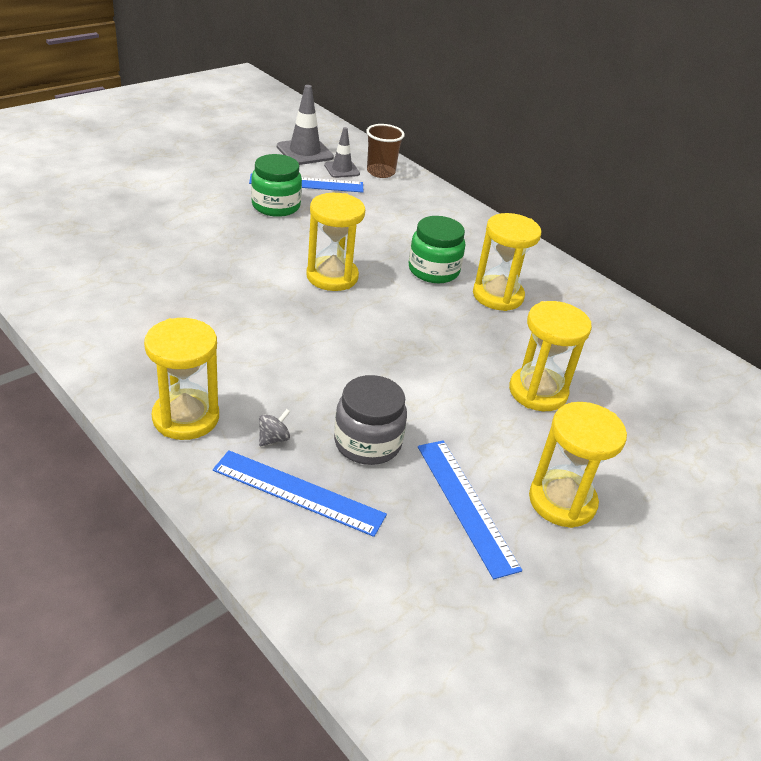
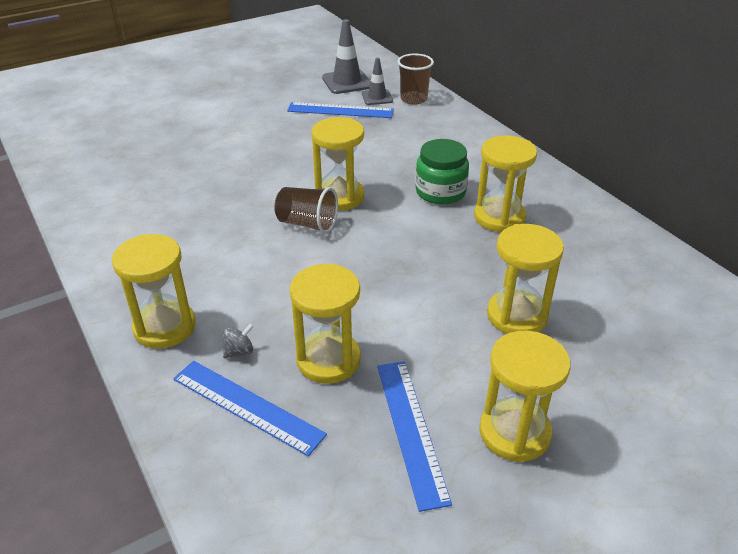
camera: 15 degrees right, 0 degrees up
green jar [251,154,302,217] -> none
grey jar [334,375,407,465] -> yellow hourglass [290,264,361,384]
none -> brown cup [274,187,338,234]

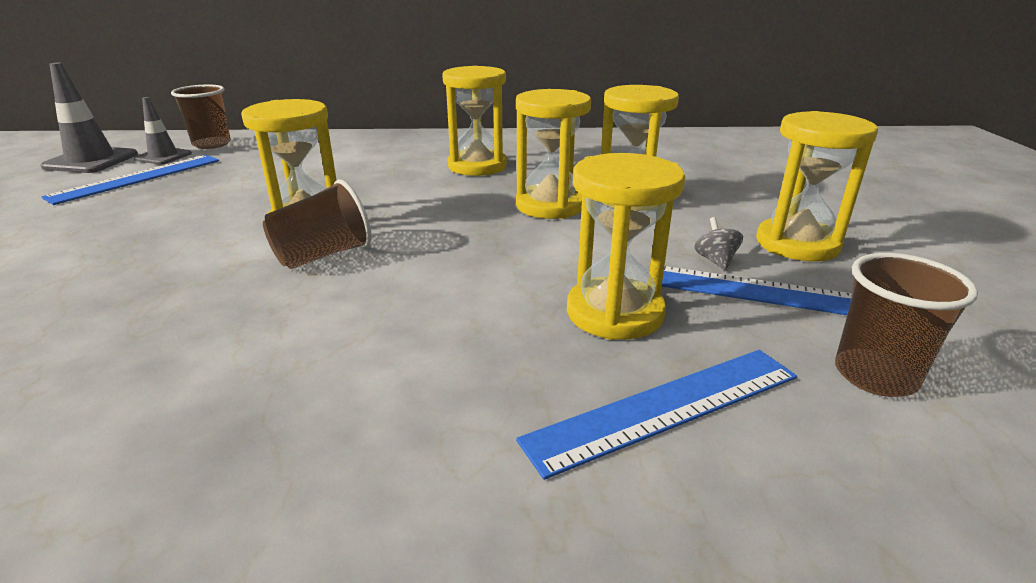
camera: 60 degrees left, 10 degrees down
yellow hourglass [112,234,196,349] -> yellow hourglass moved to [516,89,591,219]
grey spinning top [223,323,254,358] -> grey spinning top moved to [694,217,743,270]
green jar [415,139,469,205] -> none
none -> brown cup [835,253,978,397]

